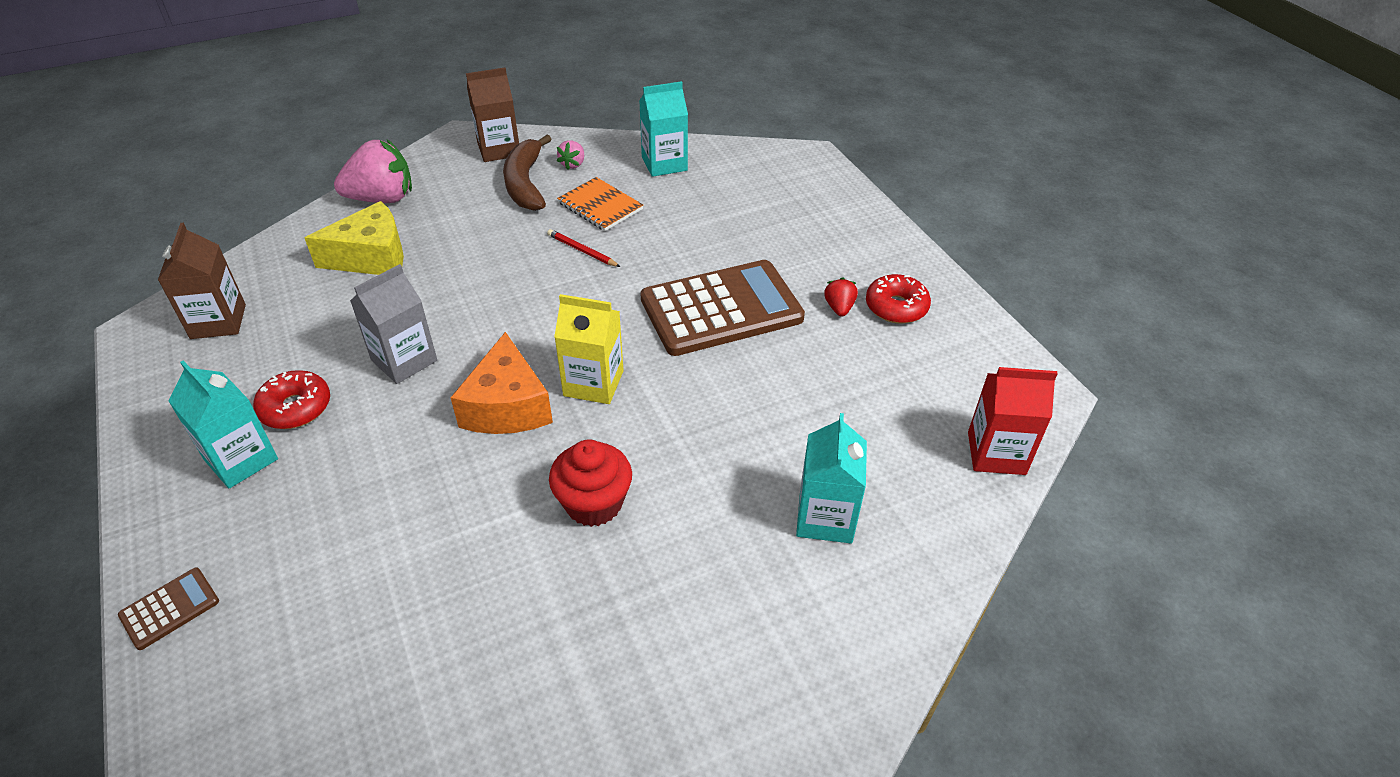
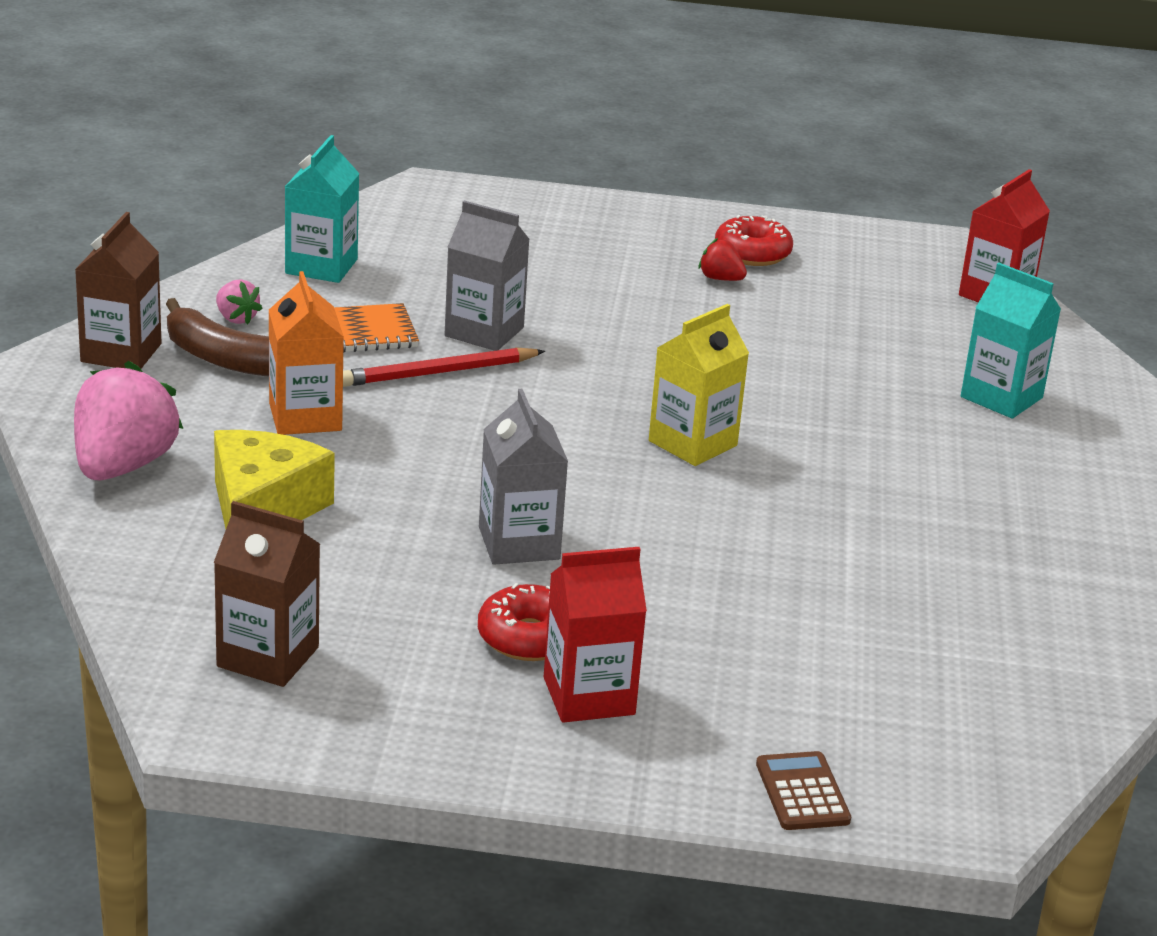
camera: 60 degrees left, 15 degrees down
turquoise carton [168,360,278,488] -> red carton [544,547,647,723]
orange cheese [450,332,553,434] -> none
red pencil [547,229,620,267] -> red pencil [343,347,545,387], size x1.57
red cupcake [549,440,632,527] -> none
brown calculator [640,260,805,356] -> none
none -> orange carton [269,271,344,435]
none -> grey carton [445,201,530,351]

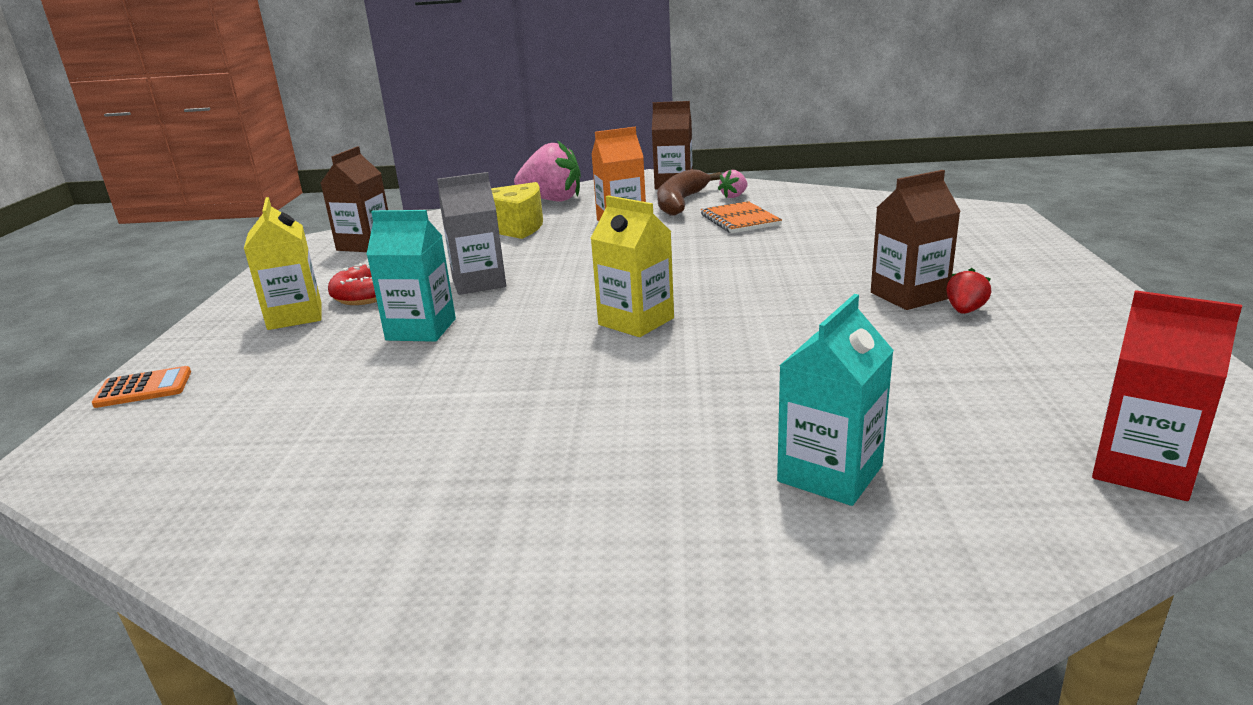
camera: 90 degrees right, 5 degrees down
turquoise carton [285,135,360,283] -> turquoise carton moved to [366,210,456,342]
red pencil [343,347,545,387] -> none
grey carton [445,201,530,351] -> none
red carton [544,547,647,723] -> yellow carton [244,197,321,330]
red donut [715,215,793,266] -> none
brown calculator [756,751,851,830] -> orange calculator [92,366,191,408]
none -> brown carton [871,170,961,310]

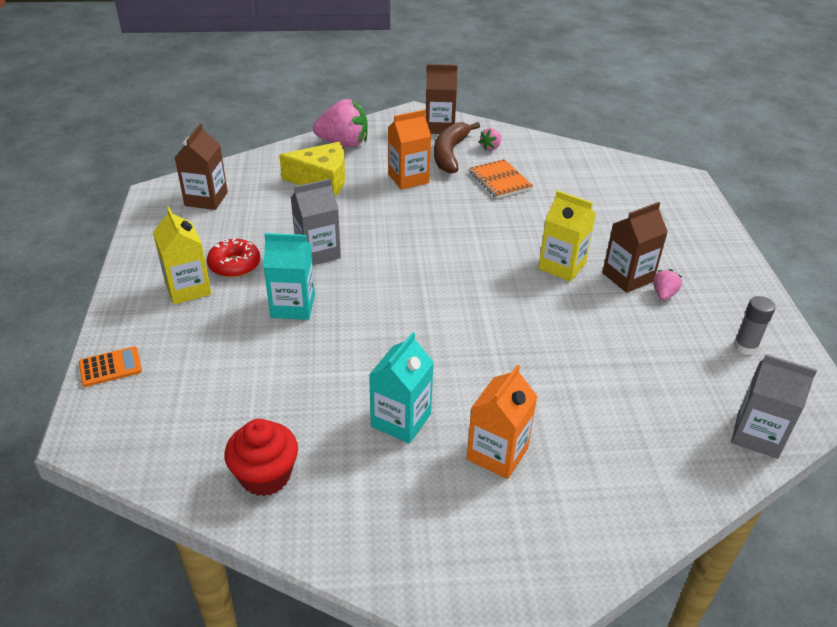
camera: 10 degrees left, 15 degrees up
yellow carton [590,195,674,337] -> yellow carton moved to [538,190,596,282]
turquoise carton [777,294,894,506] -> turquoise carton moved to [369,332,434,444]
red strawberry [946,268,991,314] -> pink strawberry [653,269,683,301]
red carton [1092,290,1242,501] -> grey carton [731,354,817,459]
none -> red cupcake [225,419,298,496]
none -> orange carton [467,365,538,479]
none -> grey glue stick [733,296,775,355]

